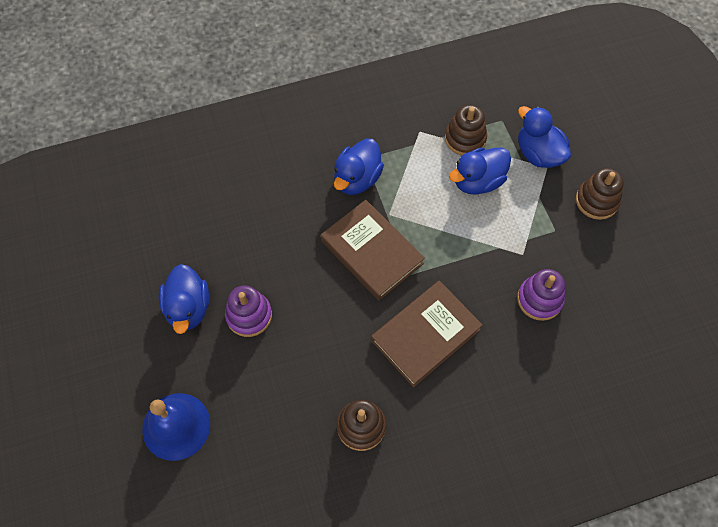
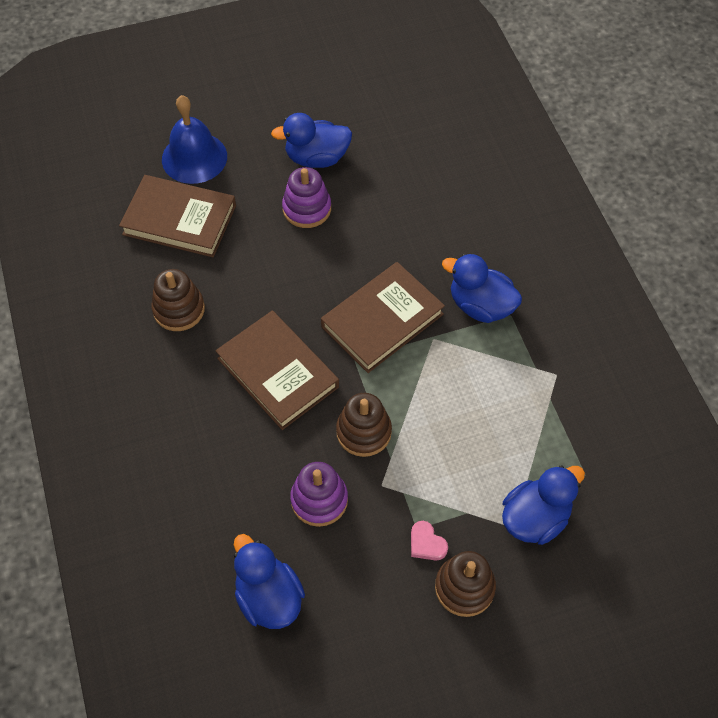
camera: 90 degrees right, 5 degrees down
brown stacking toy [445,105,487,156] -> brown stacking toy moved to [336,393,392,457]
blue duck [449,147,511,195] -> blue duck moved to [234,534,305,629]
none -> brown book [119,175,236,257]
none -> pink heart [411,521,448,560]

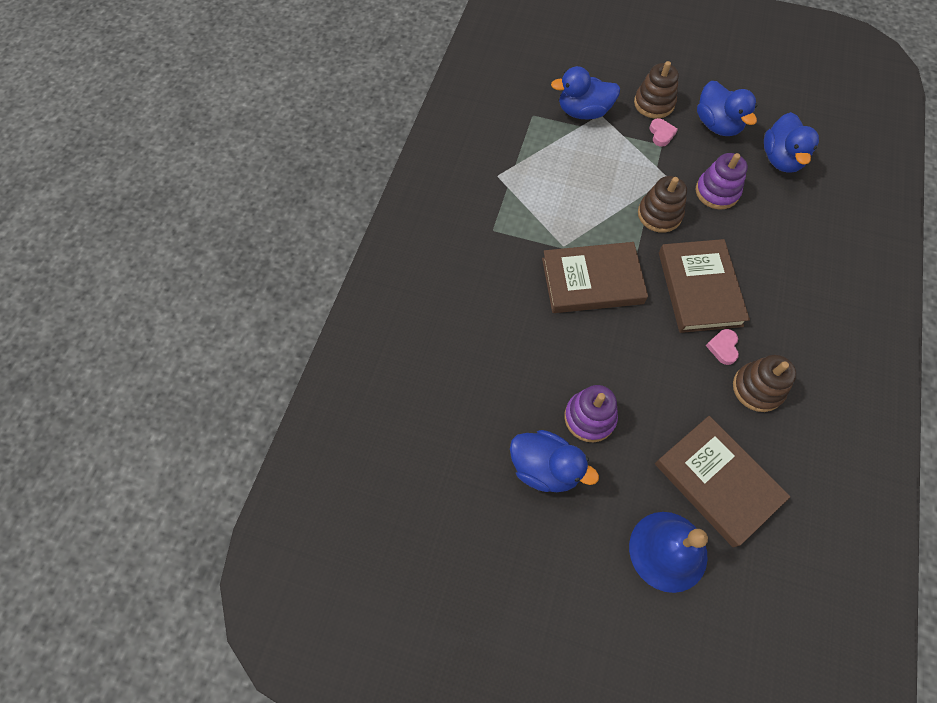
camera: 145 degrees left, 5 degrees up
blue duck [442,254,522,323] -> blue duck moved to [697,81,757,136]
none -> pink heart [706,329,739,365]

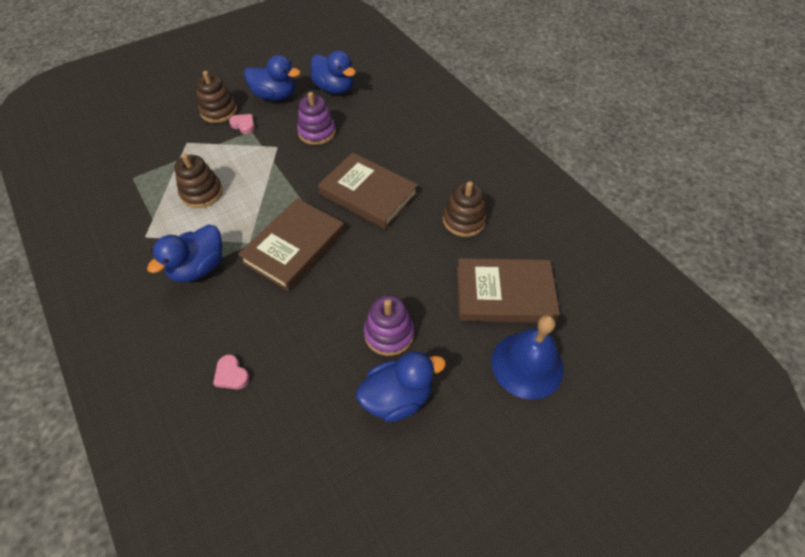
camera: 50 degrees left, 10 degrees down
blue duck [551,66,620,119] -> blue duck moved to [147,224,222,282]
brown stacking toy [638,176,687,233] -> brown stacking toy moved to [174,153,223,208]
pink heart [706,329,739,365] -> pink heart moved to [213,354,250,389]

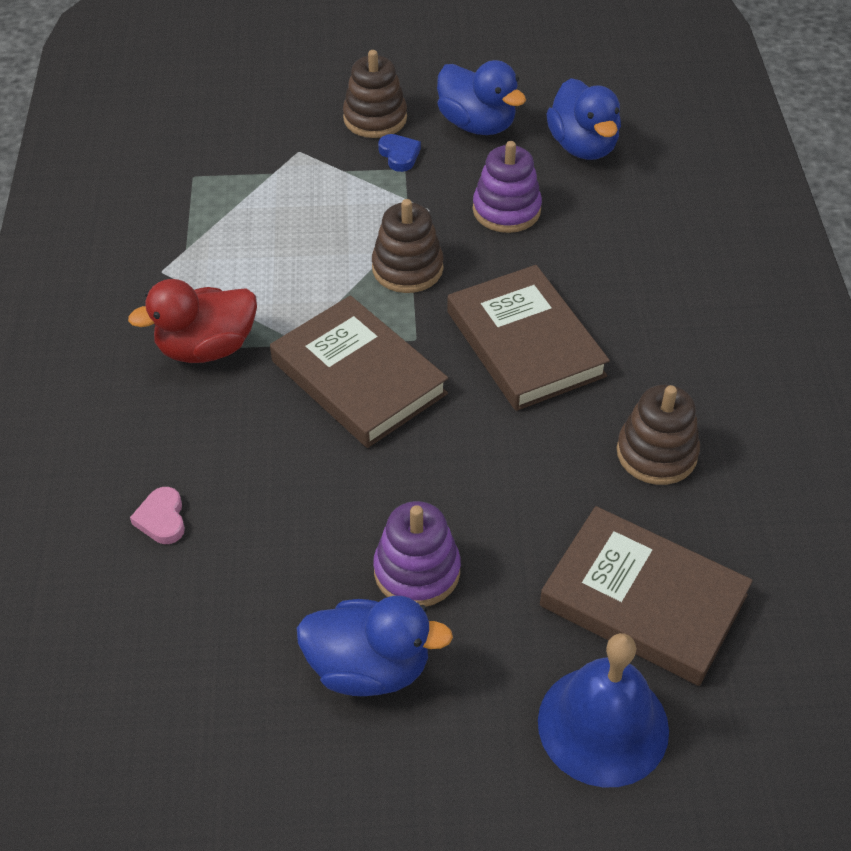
camera: 30 degrees right, 5 degrees down
blue duck [147,224,222,282] -> red duck [128,279,257,363]
brown stacking toy [174,153,223,208] -> brown stacking toy moved to [372,199,444,293]
pink heart [229,114,255,134] -> blue heart [378,134,421,172]
brown book [238,198,345,291] -> brown book turned 75 degrees clockwise [270,295,448,448]

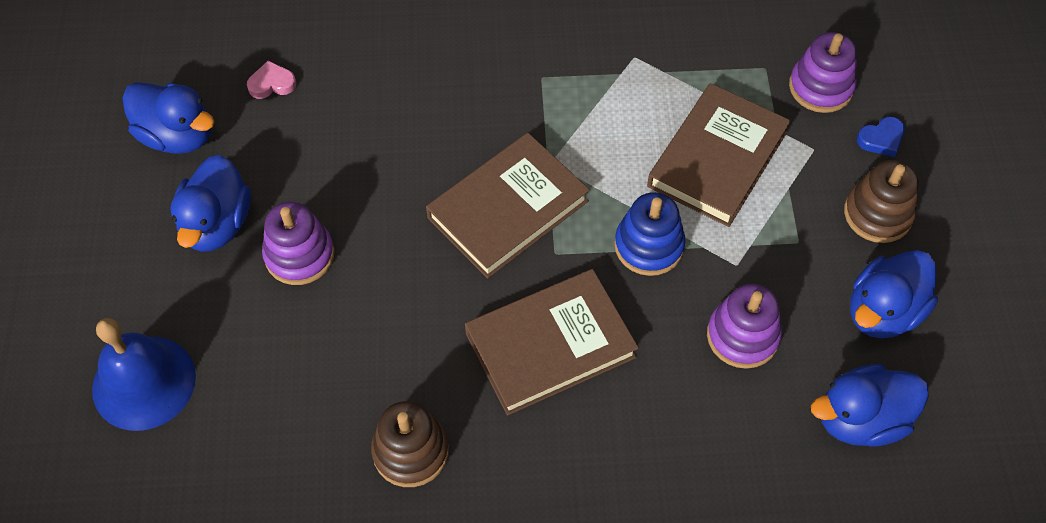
camera: 90 degrees right, 10 degrees up
red duck [128,279,257,363] -> none
pink heart [130,487,185,544] -> pink heart moved to [247,61,296,99]
brown stacking toy [372,199,444,293] -> blue stacking toy [614,192,686,276]
blue heart [378,134,421,172] -> blue heart moved to [857,116,905,157]
brown book [540,506,753,686] -> brown book moved to [647,83,791,227]
none -> blue duck [122,82,214,154]
none -> purple stacking toy [789,32,857,113]

